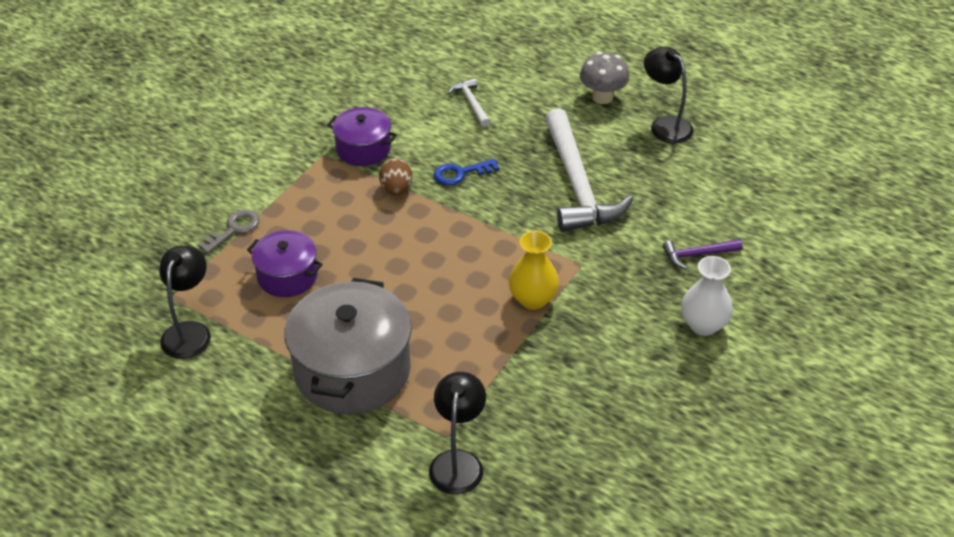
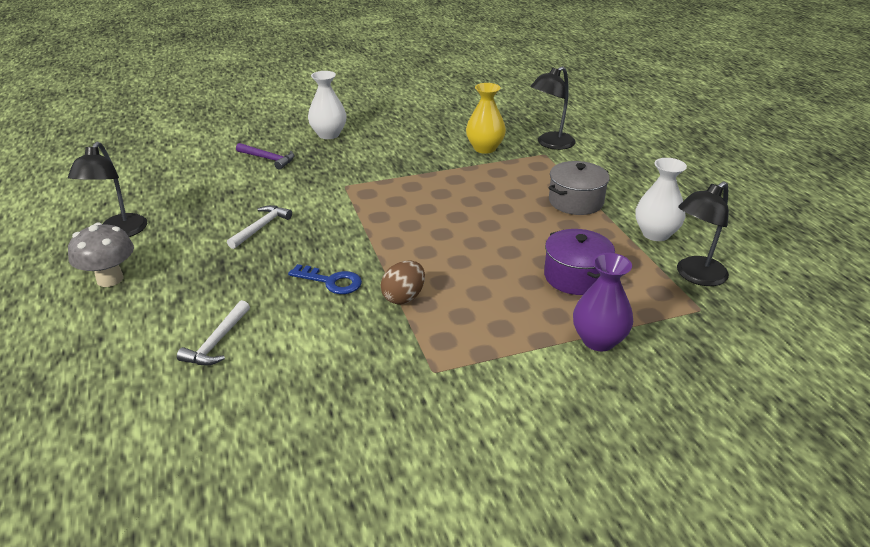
camera: 140 degrees left, 10 degrees down
grey key [198,210,259,254] -> purple vase [573,253,633,351]
grey pot [284,278,412,414] -> grey pot [548,161,610,215], size x0.56
purple pot [327,107,397,166] -> none
yellow vase [509,231,559,310] -> yellow vase moved to [466,83,506,154]
white hammer [545,108,633,232] -> white hammer [227,205,292,249], size x0.45
none -> white vase [636,158,687,241]

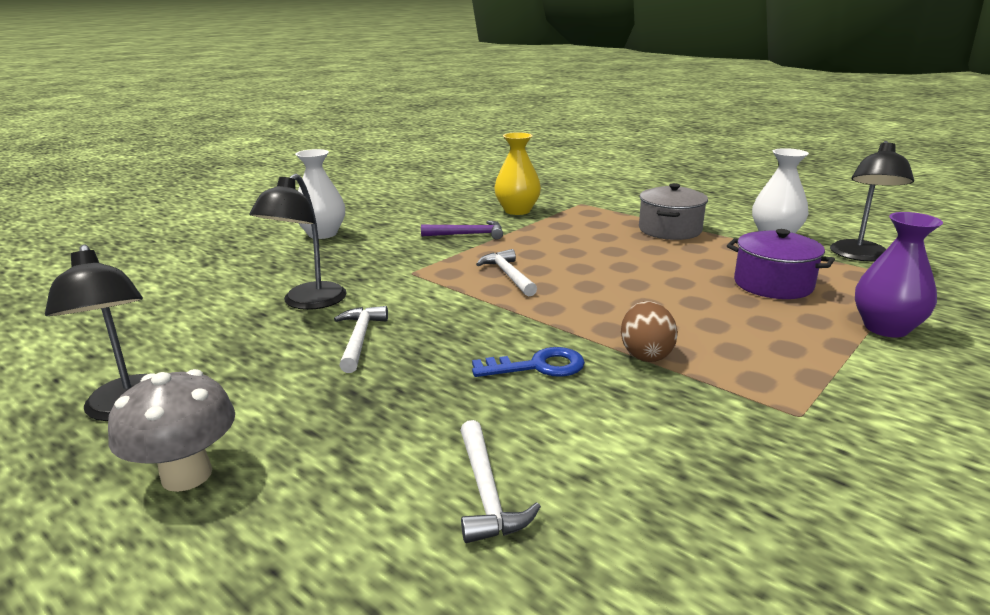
camera: 30 degrees left, 10 degrees down
purple hammer [236,143,294,170] -> purple hammer moved to [421,221,503,240]
black lamp [530,66,575,150] -> black lamp moved to [249,174,347,310]
none -> white hammer [476,249,537,297]

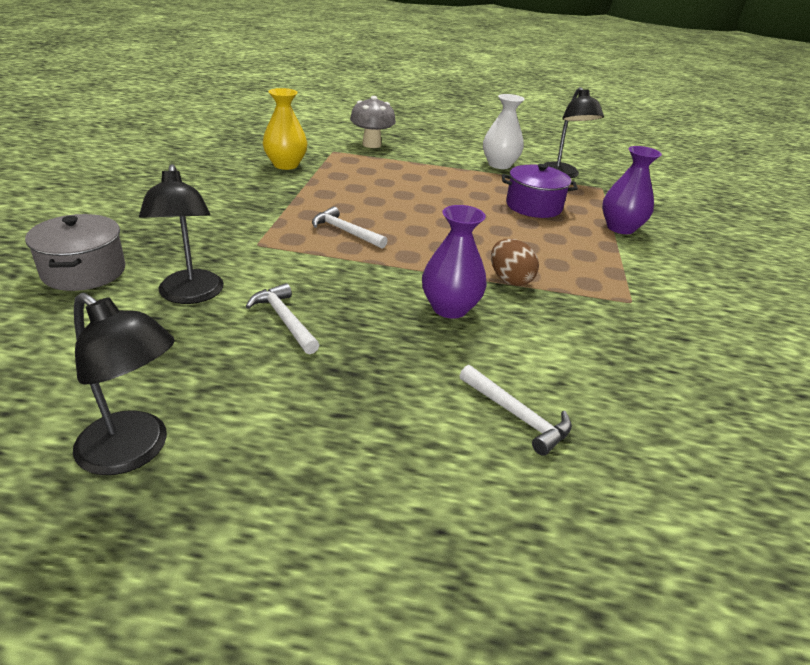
camera: 35 degrees left, 10 degrees up
grey mushroom [108,369,235,492] -> grey mushroom moved to [350,96,396,148]
white vase [295,149,345,239] -> none
purple hammer [421,221,503,240] -> none
blue key [472,347,585,377] -> purple vase [422,205,487,319]
grey pot [639,183,708,240] -> grey pot moved to [25,214,126,291]

